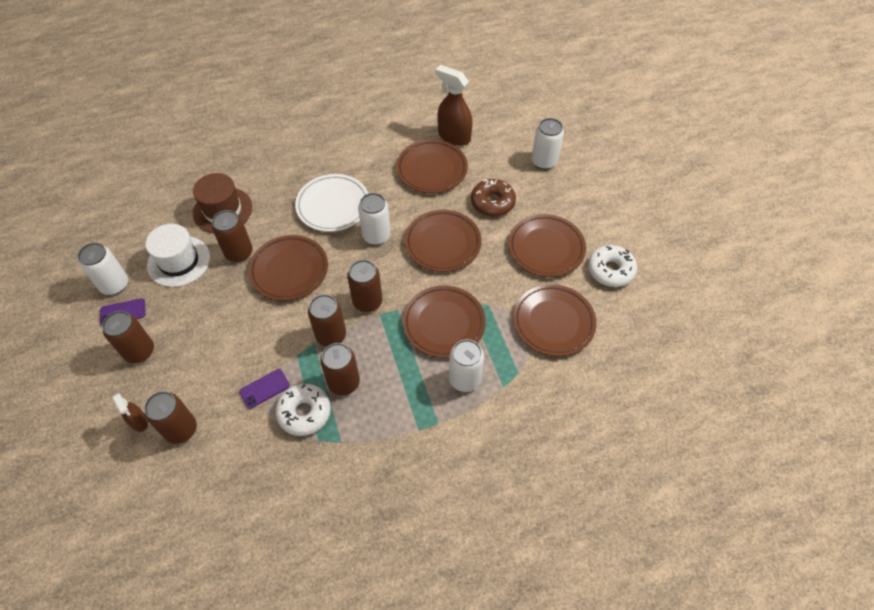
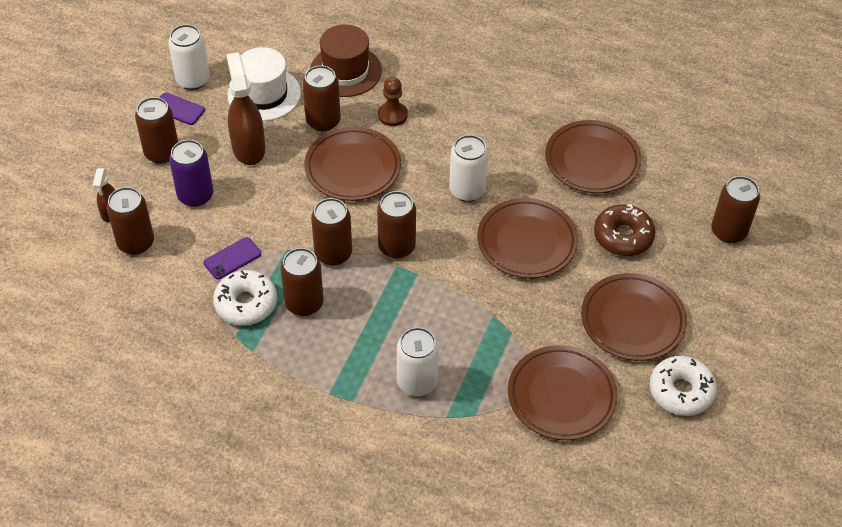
camera: 40 degrees right, 5 degrees down
purple phone [239,369,290,409] -> purple phone turned 45 degrees counterclockwise [204,237,261,279]
white plate [295,174,368,232] -> none
brown plate [403,285,486,358] -> none
brown spray bottle [435,65,473,146] -> brown spray bottle moved to [227,52,265,165]
white can [532,118,564,170] -> brown can [711,176,760,243]
none -> purple can [169,140,213,207]
none -> brown pawn [378,77,408,126]

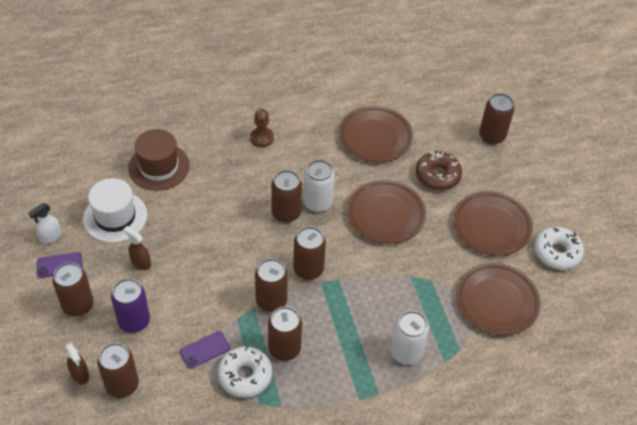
camera: 40 degrees left, 0 degrees up
white can [168,24,210,90] -> white spray bottle [28,203,61,244]
purple phone [204,237,261,279] -> purple phone turned 45 degrees clockwise [180,331,230,369]
brown spray bottle [227,52,265,165] -> brown spray bottle [123,226,151,270], size x0.54
brown can [303,65,341,131] -> brown can moved to [271,170,302,223]
brown plate [304,127,401,201] -> none
brown pawn [378,77,408,126] -> brown pawn moved to [250,109,274,147]

